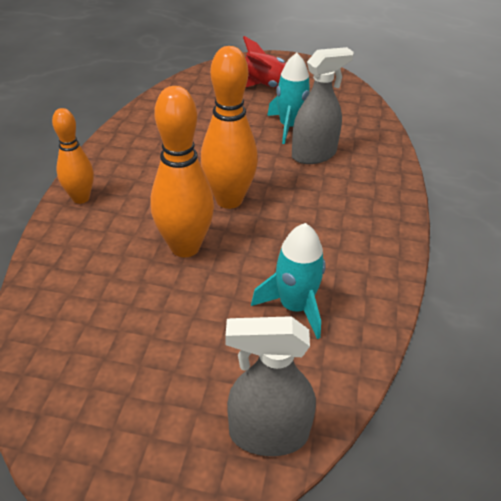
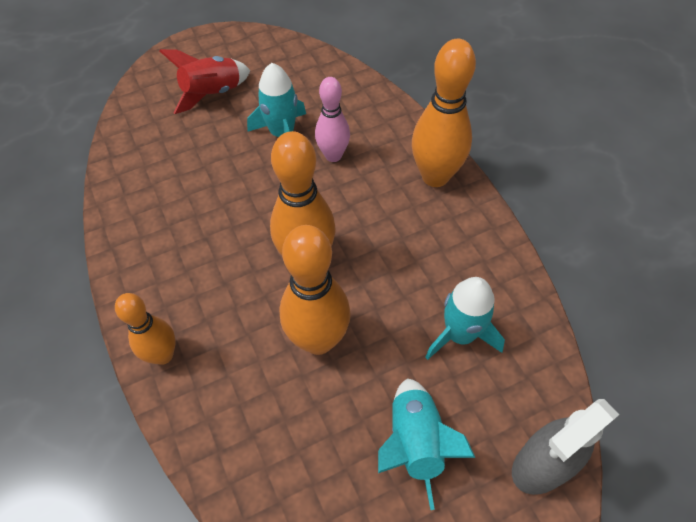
camera: 35 degrees left, 15 degrees up
grey spray bottle [292,47,354,164] -> pink bowling pin [315,77,350,162]
none -> turquoise rocket [378,378,475,510]
none -> orange bowling pin [412,39,476,187]

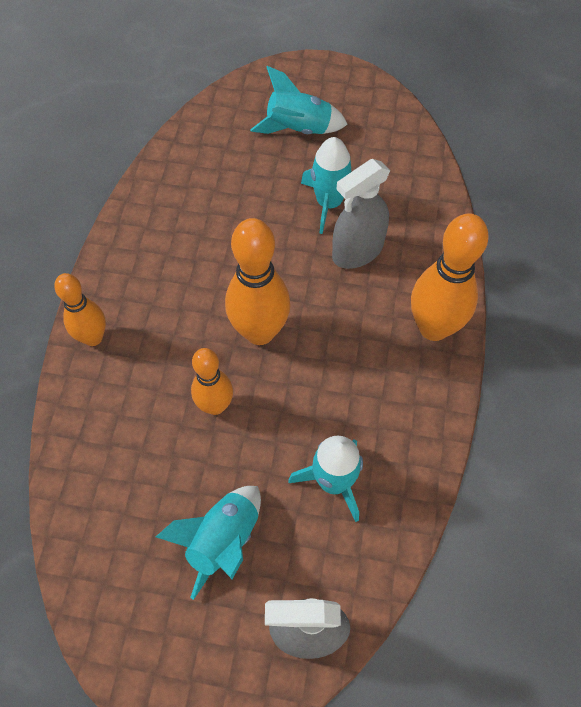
camera: 35 degrees right, 5 degrees up
red rocket [159,49,251,114] -> turquoise rocket [250,66,348,134]
orange bowling pin [279,225,351,355] -> orange bowling pin [191,348,233,415], size x0.63
pink bowling pin [315,77,350,162] -> grey spray bottle [332,159,390,269]

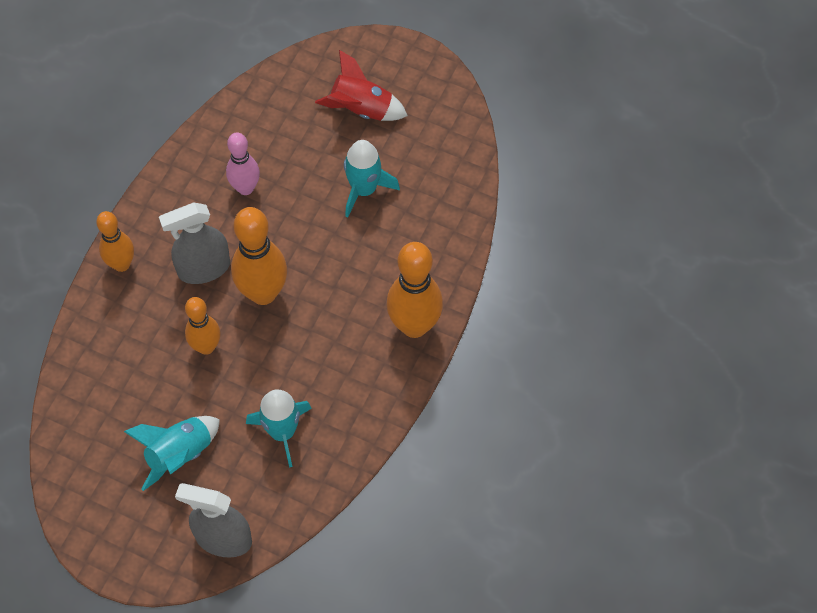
camera: 15 degrees right, 0 degrees up
turquoise rocket [250,66,348,134] -> red rocket [315,50,408,121]
grey spray bottle [332,159,390,269] -> grey spray bottle moved to [159,202,230,284]
none -> pink bowling pin [226,132,260,195]

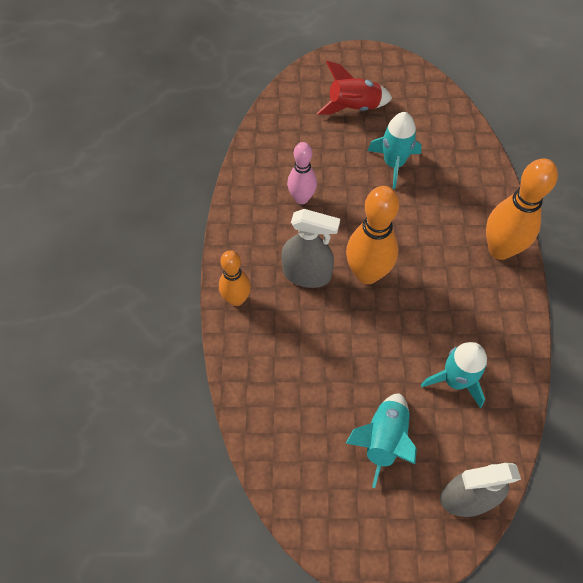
camera: 25 degrees left, 0 degrees up
grey spray bottle [159,202,230,284] -> grey spray bottle turned 120 degrees counterclockwise [282,209,340,288]
orange bowling pin [185,297,221,355] -> none

